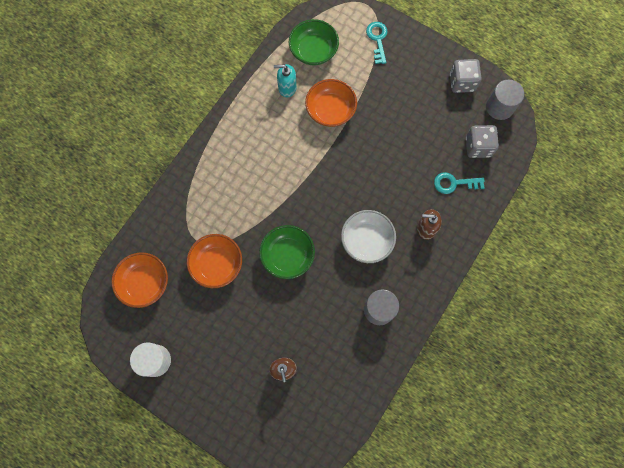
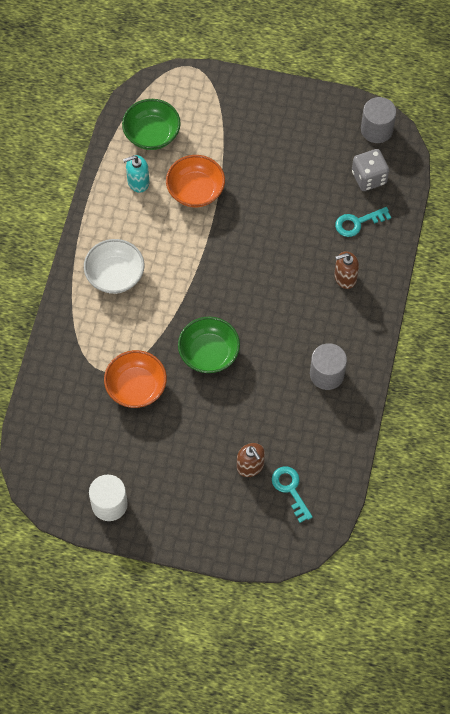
camera: 20 degrees left, 10 degrees down
orange bowl [111,252,168,308] -> none
white bowl [341,210,396,263] -> white bowl moved to [84,239,144,294]
turquoise key [366,22,387,64] -> turquoise key moved to [272,467,313,523]
grey dice [450,59,482,93] -> none

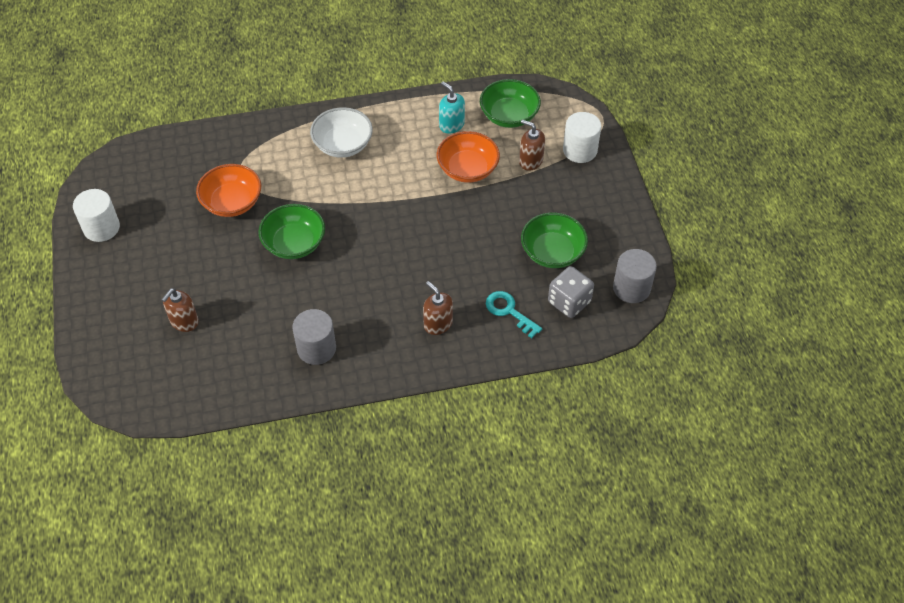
camera: 65 degrees right, 10 degrees down
turquoise key [272,467,313,523] -> none
none -> brown soap dispenser [519,120,545,171]
none -> green bowl [521,212,588,268]
none -> white cylinder [563,112,601,163]

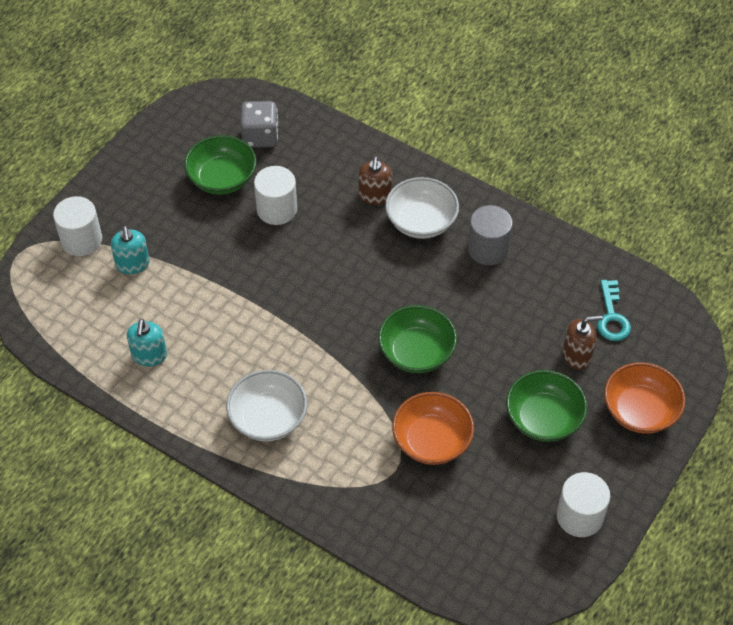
camera: 135 degrees left, 0 degrees up
orange bowl [437,131,500,183] -> orange bowl moved to [604,362,685,434]
green bowl [480,79,541,128] -> green bowl moved to [506,370,587,442]
turquoise key [486,291,542,338] -> turquoise key moved to [597,280,631,341]
brown soap dispenser [519,120,545,171] -> turquoise soap dispenser [111,226,150,274]
grey cylinder [613,249,657,303] -> none
none -> white cylinder [254,166,297,225]
none -> white bowl [385,177,459,239]

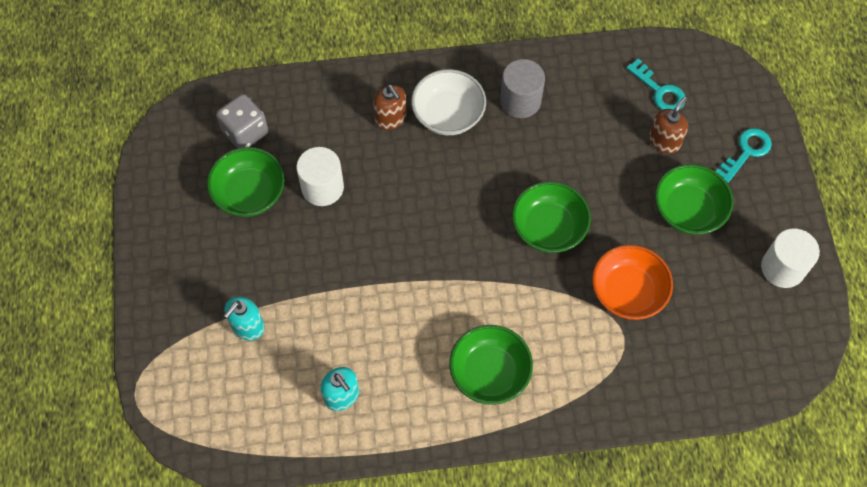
camera: 40 degrees left, 10 degrees up
white cylinder [53,196,102,256] -> none
turquoise soap dispenser [111,226,150,274] -> turquoise soap dispenser turned 90 degrees clockwise [224,297,265,341]
white bowl [226,370,307,441] -> green bowl [449,325,533,405]
orange bowl [604,362,685,434] -> turquoise key [716,128,772,183]

